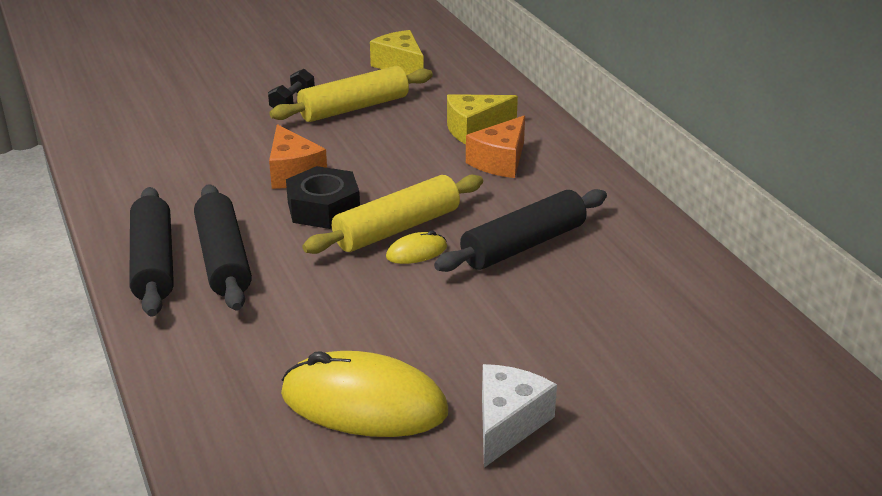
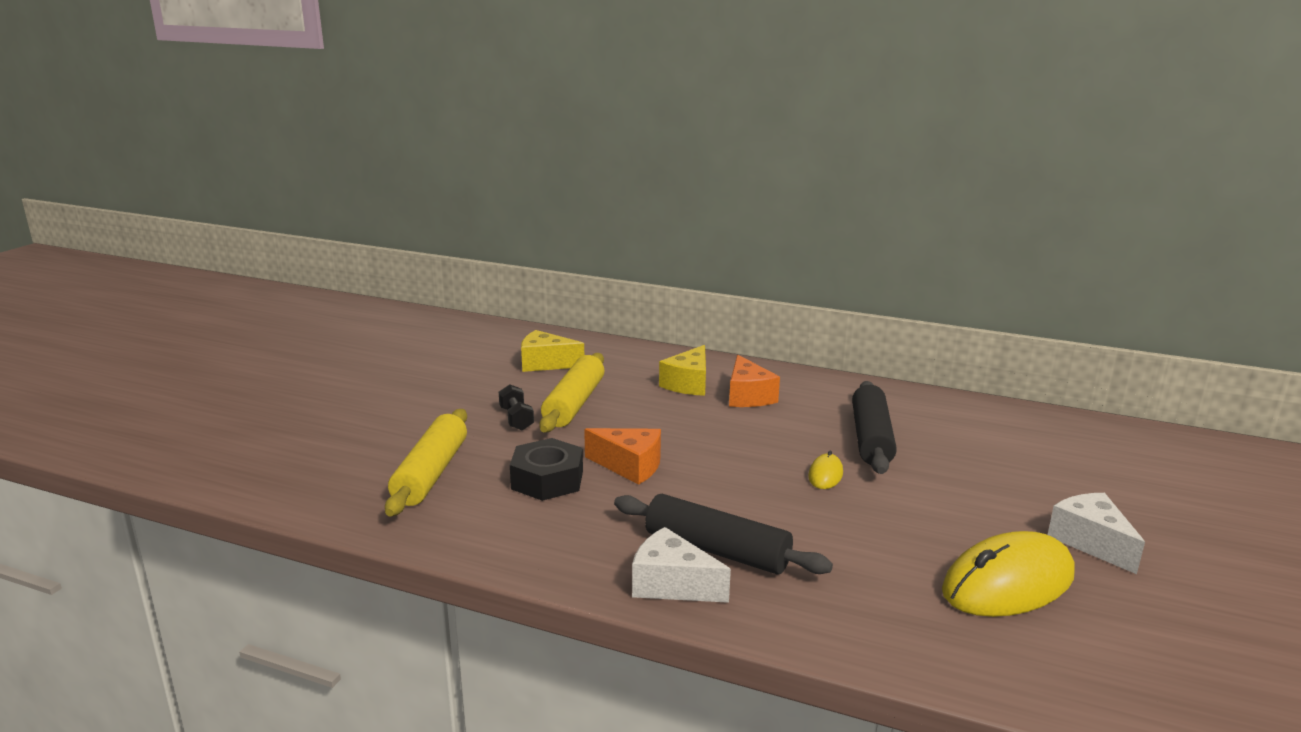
camera: 45 degrees left, 10 degrees down
black rolling pin [129,187,174,316] -> white cheese [632,527,731,603]
black nut [286,166,360,229] -> black nut moved to [510,438,583,501]
yellow rolling pin [302,175,483,254] -> yellow rolling pin moved to [385,409,467,516]

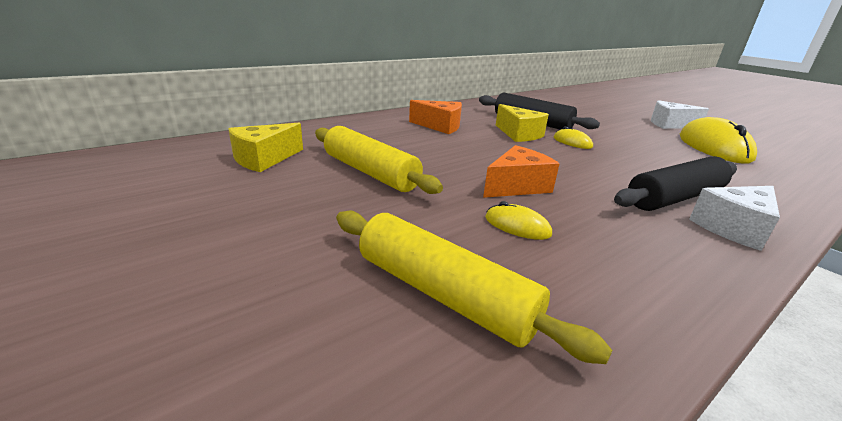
camera: 60 degrees left, 5 degrees up
black dumbbell [499,384,534,431] -> none
black nut [510,438,583,501] -> yellow mouse [485,201,552,240]
yellow cheese [659,345,706,396] -> yellow cheese moved to [496,104,549,142]

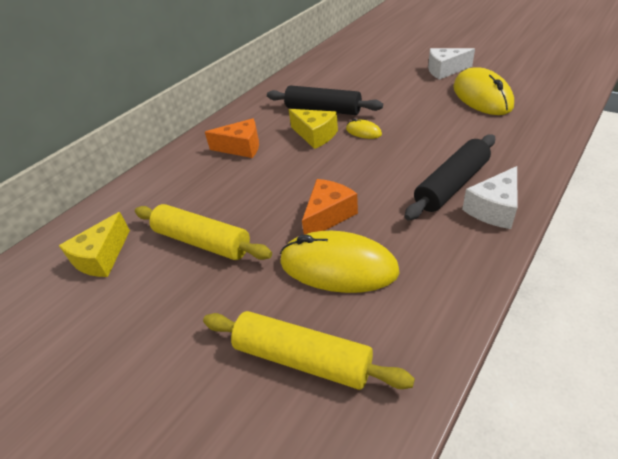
camera: 10 degrees left, 15 degrees up
yellow mouse [485,201,552,240] -> yellow mouse [280,231,400,293], size x2.21

